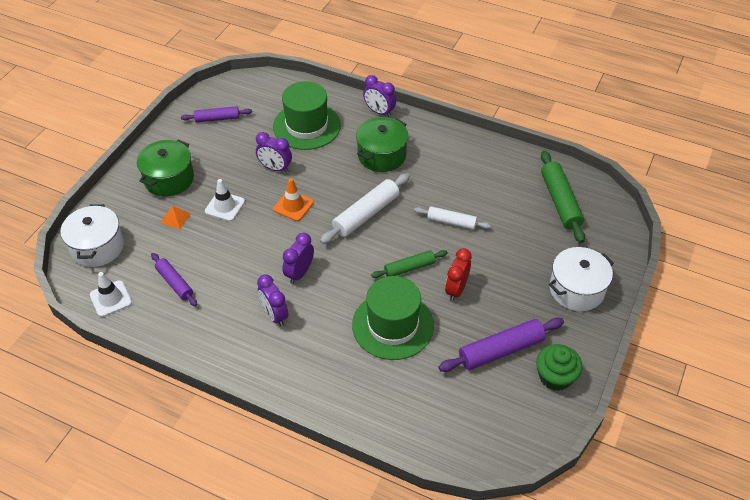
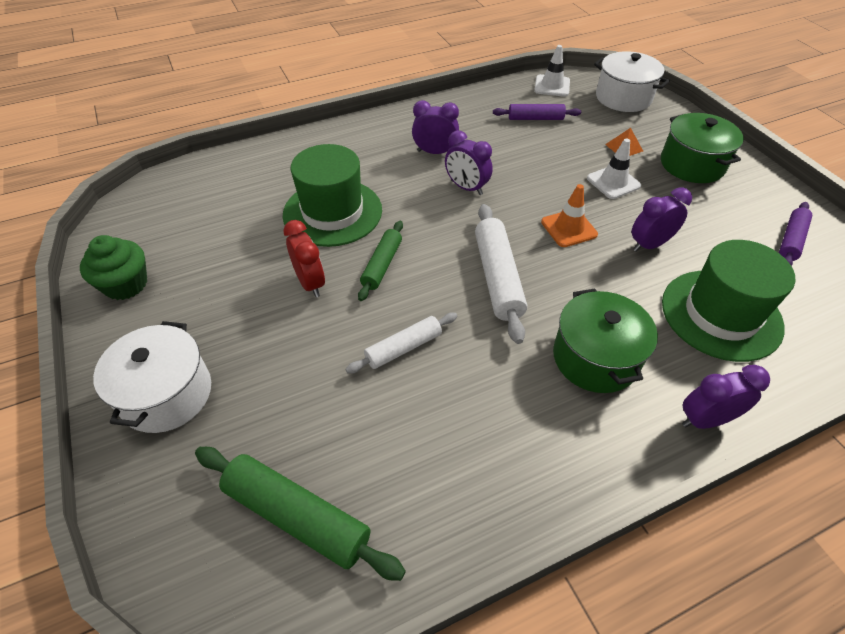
camera: 130 degrees right, 0 degrees up
purple clock [282,233,314,284] -> purple clock turned 150 degrees clockwise [445,130,493,195]
purple rolling pin [438,317,564,372] -> none

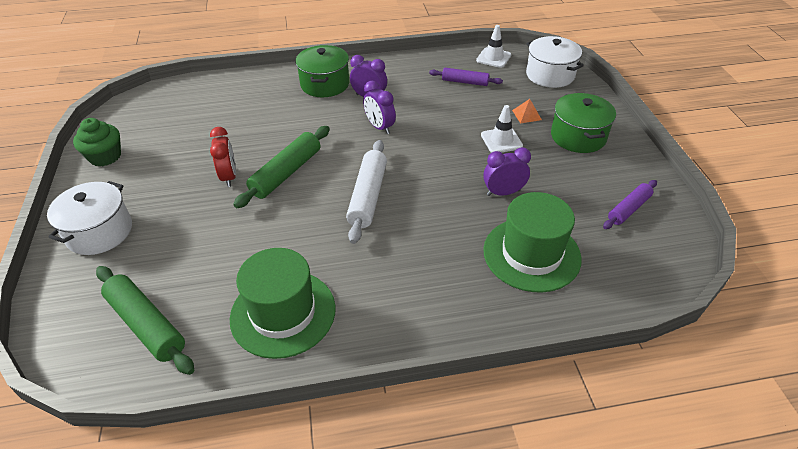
camera: 15 degrees right, 5 degrees down
green hat [283,144,382,247] -> green hat moved to [230,248,336,359]
white rolling pin [346,313,457,373] -> none
green rolling pin [358,221,403,301] -> green rolling pin [233,126,330,208], size x1.59
orange traffic cone [541,184,598,247] -> none
green pot [553,288,658,393] -> green pot moved to [295,45,349,97]
purple clock [682,365,770,429] -> none

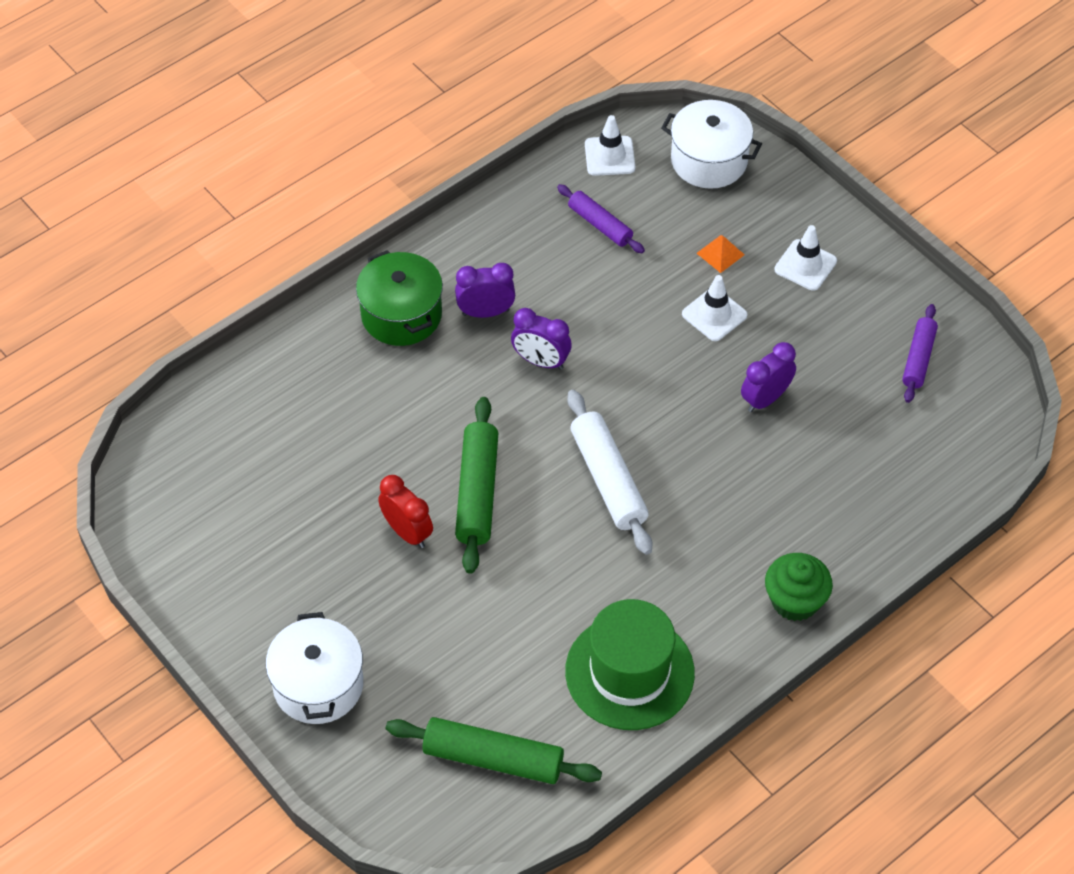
camera: 30 degrees left, 10 degrees up
green cupcake [73,118,121,166] -> green cupcake moved to [765,553,833,621]
purple rolling pin [429,68,503,86] -> purple rolling pin turned 60 degrees clockwise [557,184,645,253]
green hat [483,192,582,293] -> none
green pot [551,93,616,153] -> white traffic cone [774,225,837,291]

